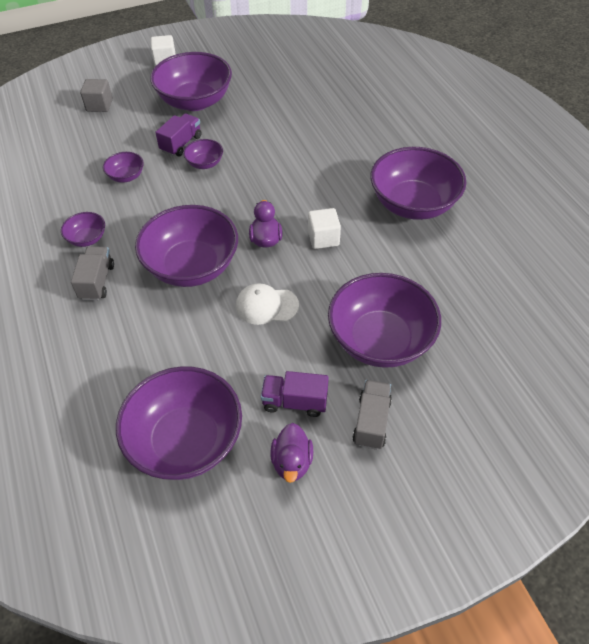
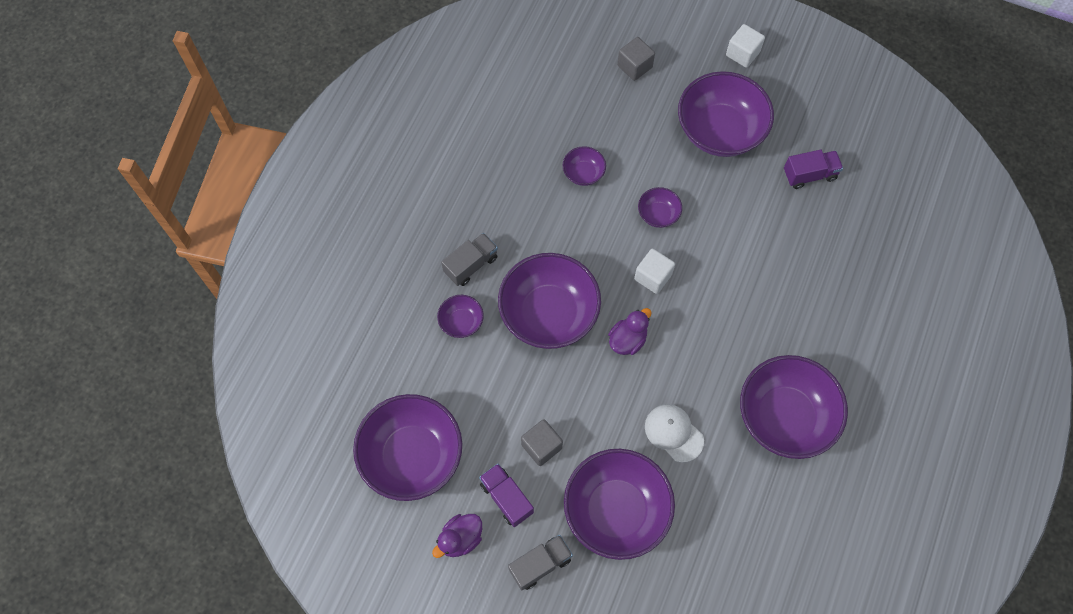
camera: 45 degrees right, 15 degrees up
purple bowl [61,212,105,247] -> purple bowl moved to [437,295,484,338]
purple truck [155,114,202,156] -> purple truck moved to [784,150,843,189]
white cap [236,283,299,325] -> white cap moved to [645,404,704,463]
white cube [308,208,341,249] -> white cube moved to [634,249,675,294]
none -> grey cube [521,419,563,466]

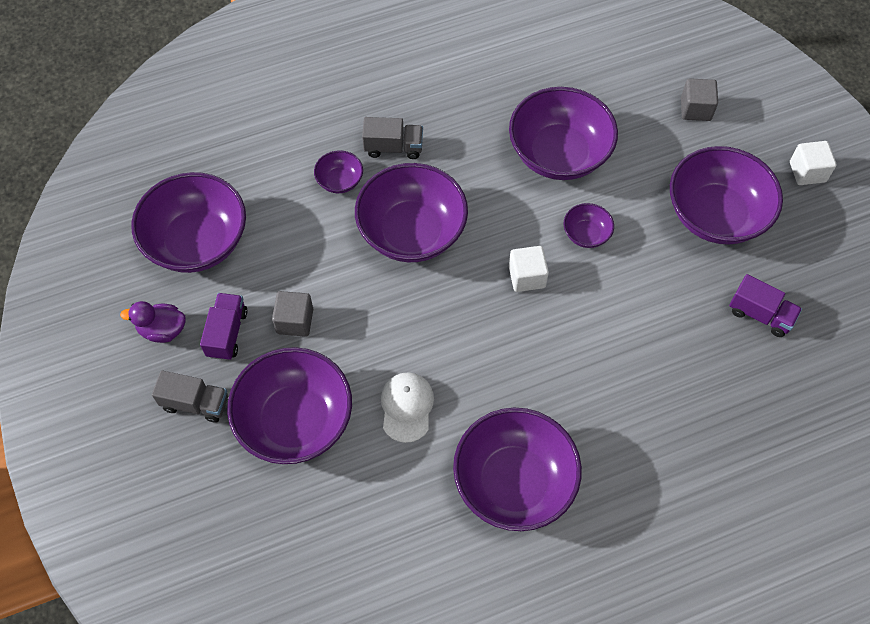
camera: 45 degrees right, 5 degrees down
purple bowl [563,146,606,186] -> purple bowl [509,87,618,180], size x2.20
purple duck [608,308,651,355] -> none

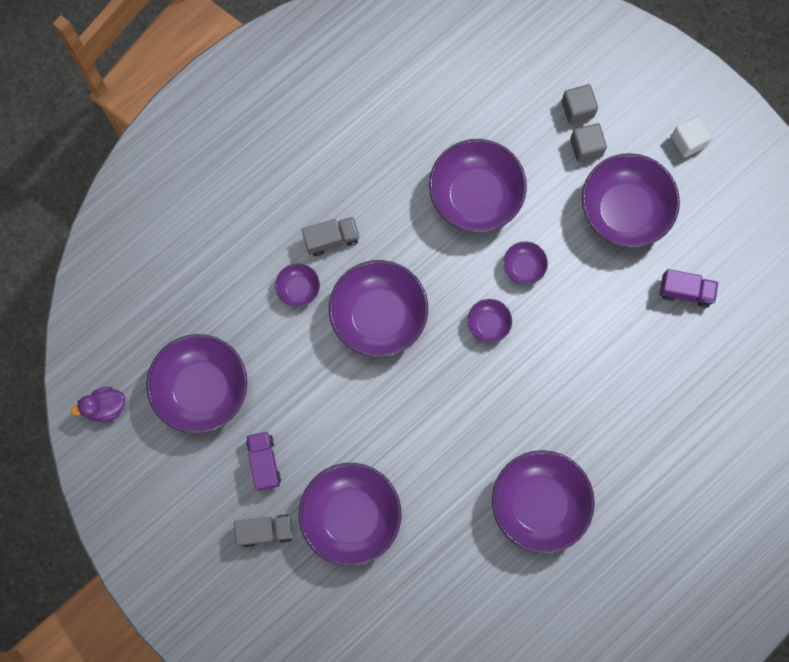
camera: 20 degrees left, 15 degrees up
purple duck [120,301,186,343] -> purple duck moved to [71,387,125,422]
grey cube [272,291,313,337] -> grey cube moved to [570,123,607,162]
white cap [381,372,434,443] -> none
white cube [509,246,549,292] -> purple bowl [467,299,512,343]

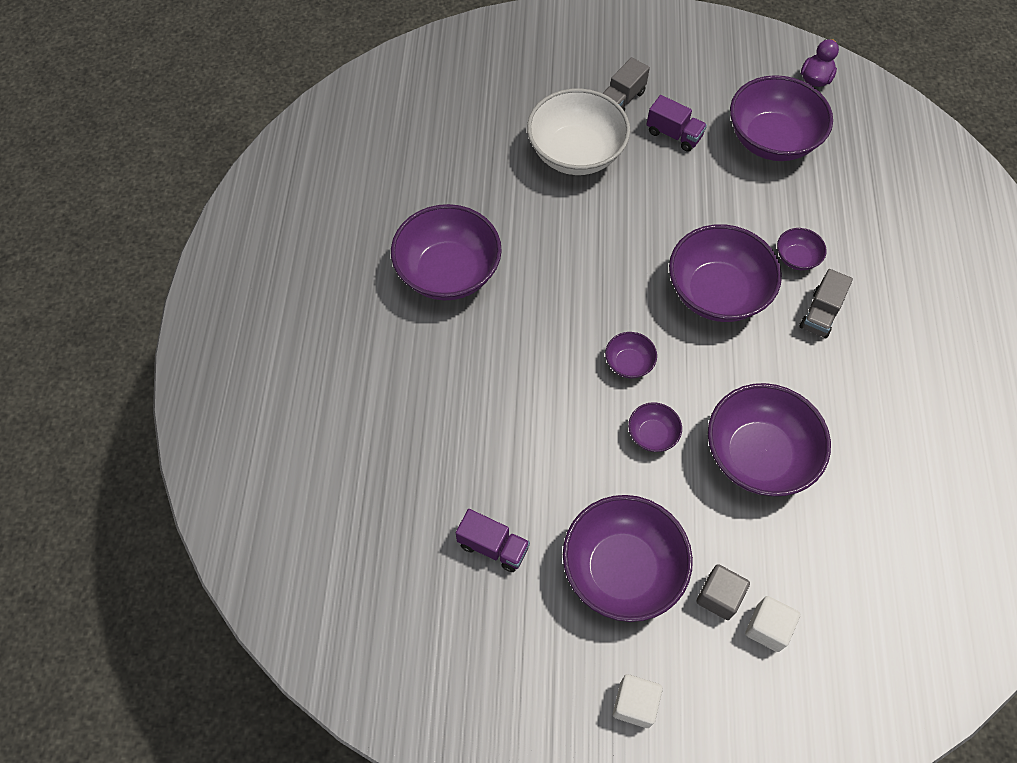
camera: 135 degrees right, 15 degrees down
purple bowl [299,463,401,566] -> white bowl [527,89,630,175]
grey cube [562,84,598,124] -> white cube [745,596,800,652]
purple truck [660,269,718,308] -> purple truck turned 120 degrees counterclockwise [456,509,530,572]

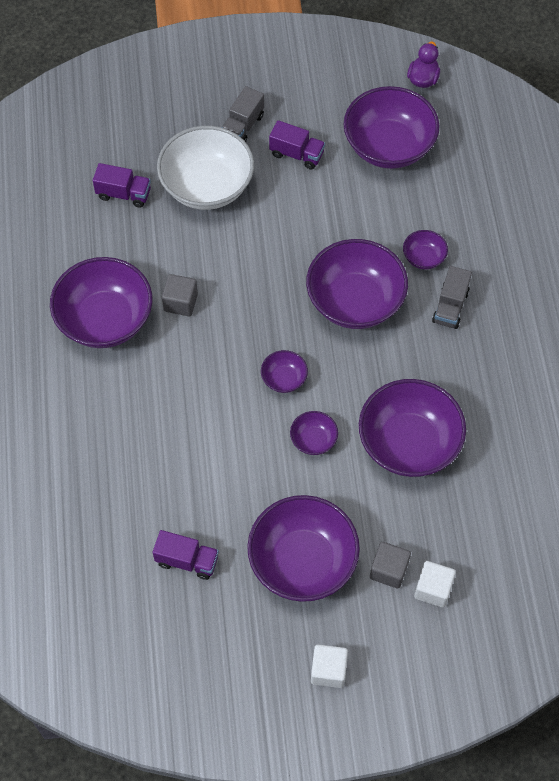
camera: 10 degrees left, 0 degrees up
none -> purple truck [93,163,151,208]
none -> grey cube [162,274,198,316]

